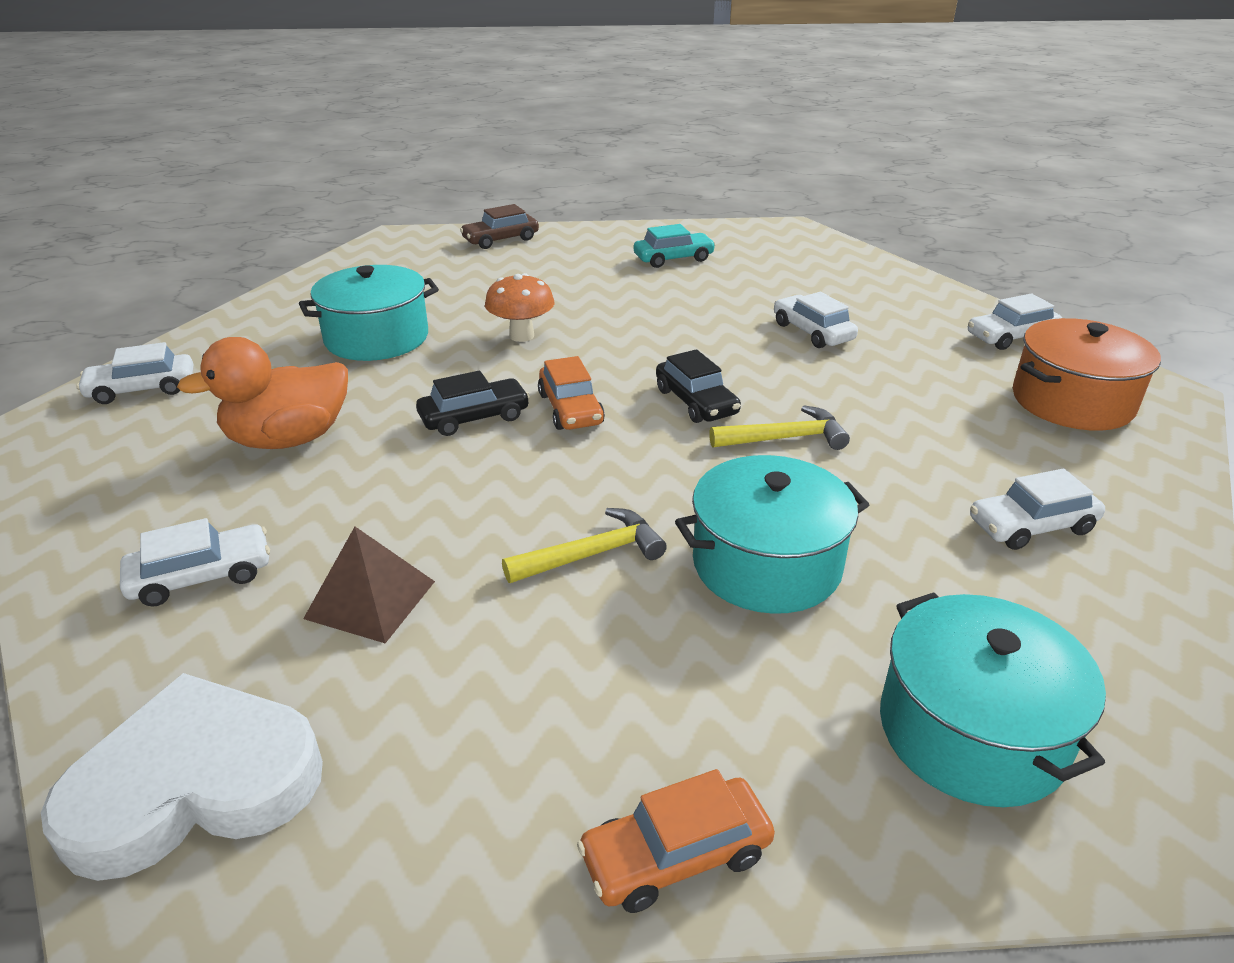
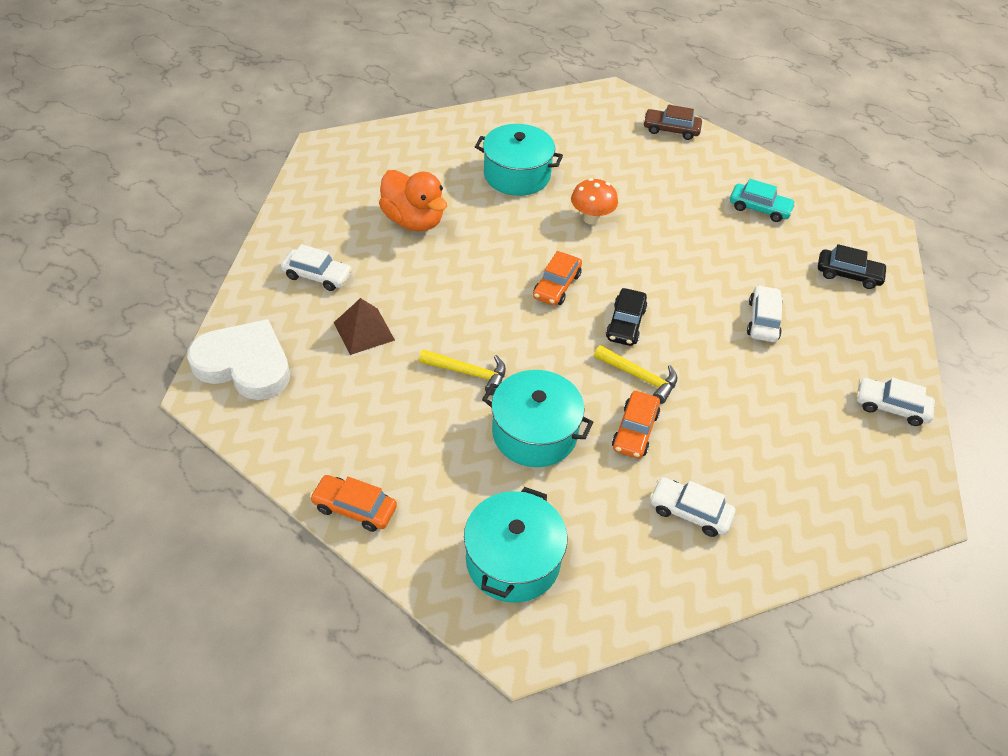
camera: 40 degrees right, 15 degrees up
white car [76,342,193,404] -> none
orange duck [177,337,348,449] -> orange duck turned 150 degrees counterclockwise [379,170,447,231]
black car [416,371,530,436] -> black car moved to [818,244,888,289]
orange pot [1013,318,1161,431] -> none
none -> orange car [612,391,660,459]

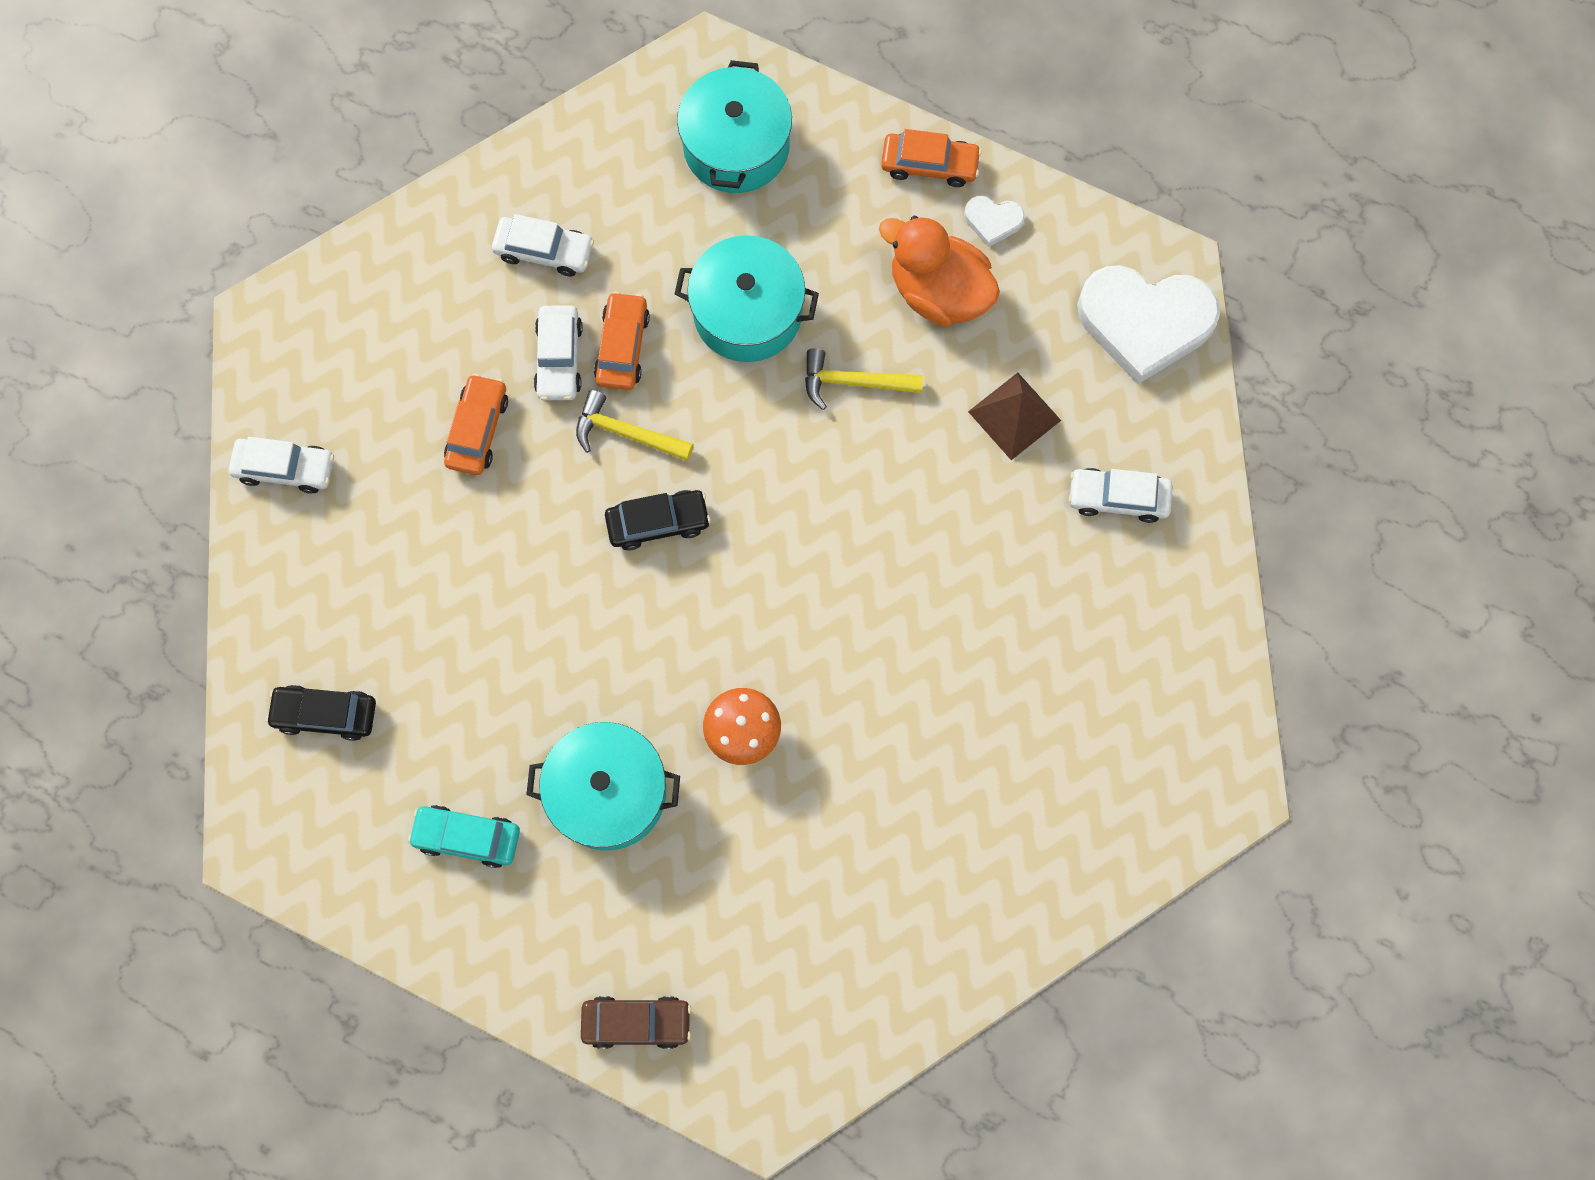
camera: 170 degrees right, 25 degrees up
orange duck [379,170,447,231] -> orange duck moved to [879,216,1000,326]
turquoise pot [475,124,563,196] -> turquoise pot moved to [526,722,680,850]
orange car [533,251,582,306] -> orange car moved to [444,374,508,475]
black car [606,288,647,346] -> black car turned 75 degrees clockwise [605,490,711,550]
white car [747,285,783,342] -> white car moved to [534,305,583,401]
none -> white heart [964,196,1025,247]

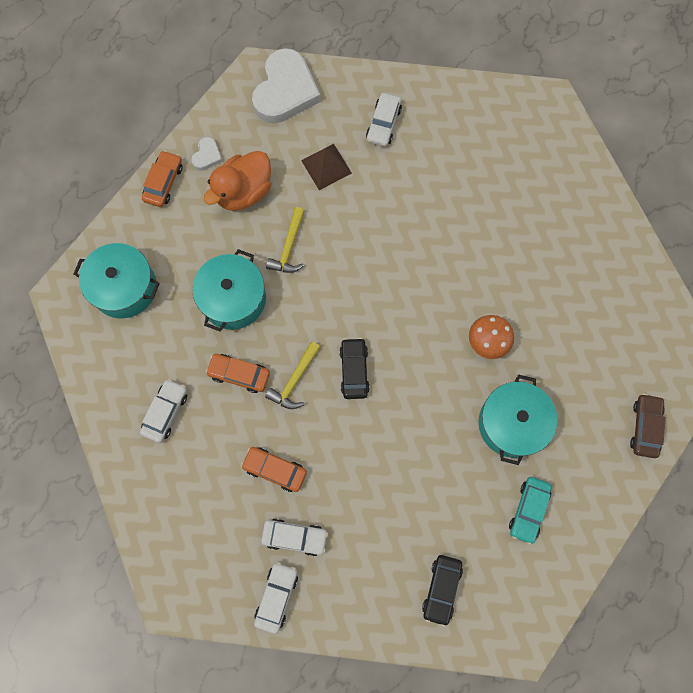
camera: 80 degrees left, 0 degrees up
white car [534,305,583,401] -> white car moved to [261,518,328,556]

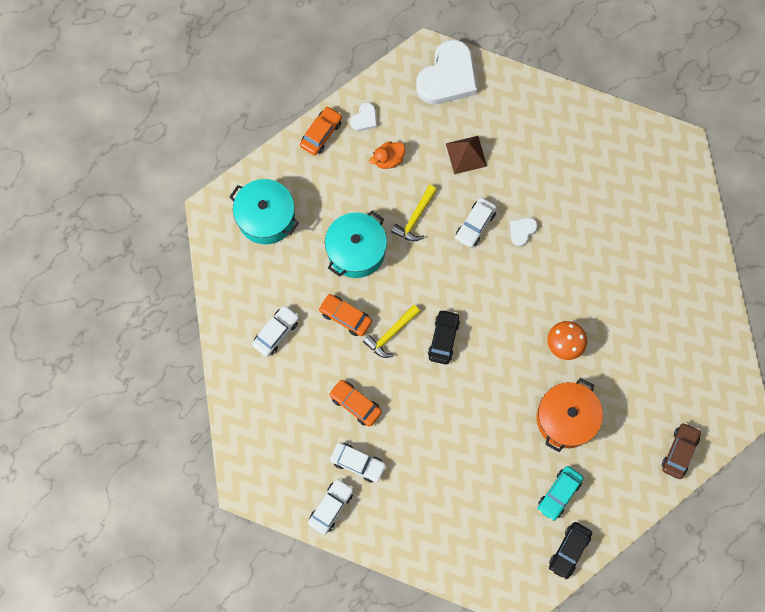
camera: 15 degrees right, 0 degrees up
orange duck [204,151,271,211] -> orange duck [369,141,405,169], size x0.57
white car [366,93,402,147] -> white car moved to [455,197,497,248]
black car [422,555,463,627] -> black car moved to [549,522,592,580]
turquoise pot [478,374,557,465] -> orange pot [536,378,603,452]
none -> white heart [510,218,538,247]

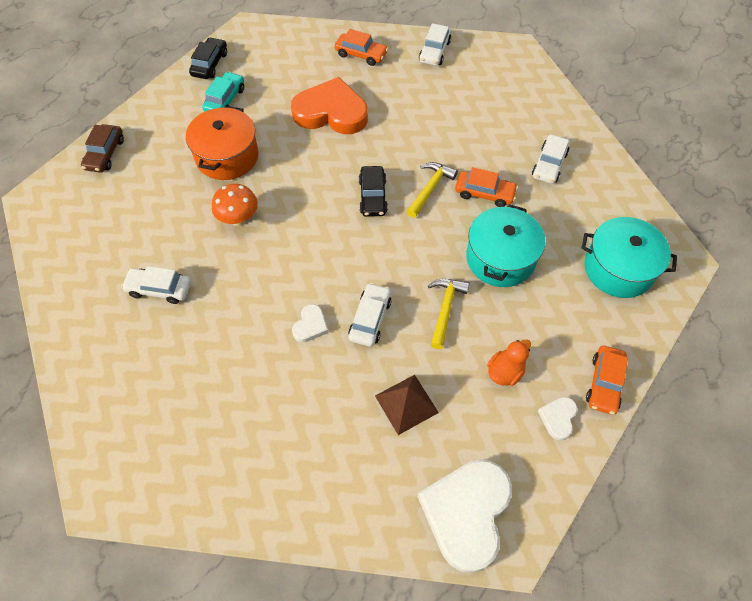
camera: 165 degrees right, 15 degrees down
orange car [329,380,382,427] -> orange car moved to [334,29,388,66]
white car [330,443,387,483] -> white car moved to [121,266,191,304]
none -> orange heart [291,77,368,134]

